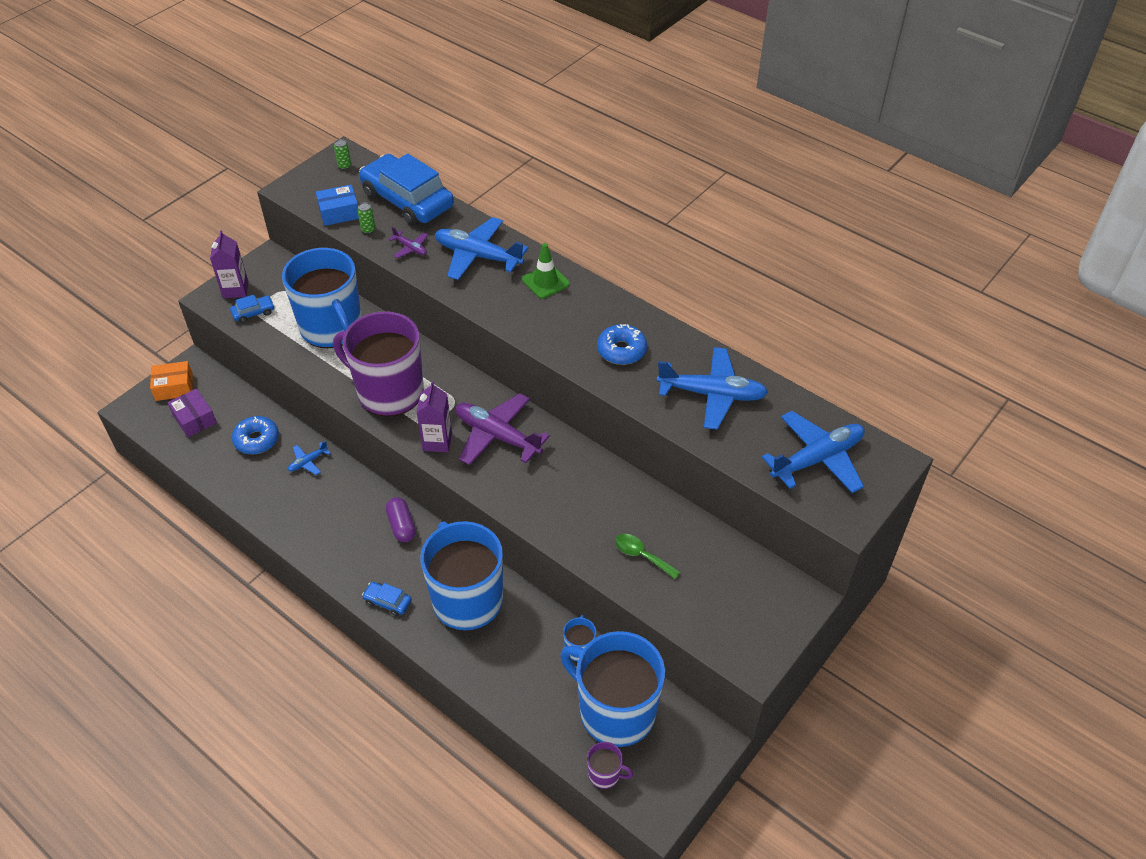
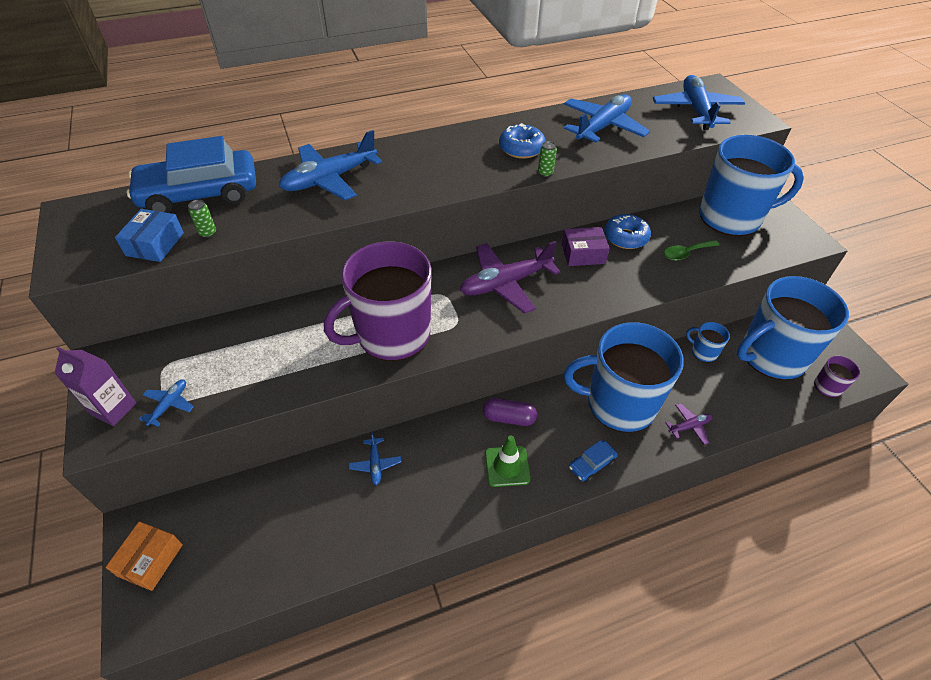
camera: 60 degrees left, 0 degrees up
purple box [168,389,217,437] -> purple box moved to [562,227,610,266]
blue car [230,295,275,323] -> blue plane [139,379,194,427]
blue donut [232,416,279,454] -> blue donut moved to [604,214,651,249]
blue mug [282,248,362,348] -> blue mug moved to [699,135,804,236]
green can [334,139,351,170] -> green can moved to [538,141,557,177]
purple plane [388,227,428,258] -> purple plane moved to [665,403,712,445]
purple carton [416,381,452,452] -> none
green traffic cone [522,243,570,299] -> green traffic cone moved to [485,435,531,487]

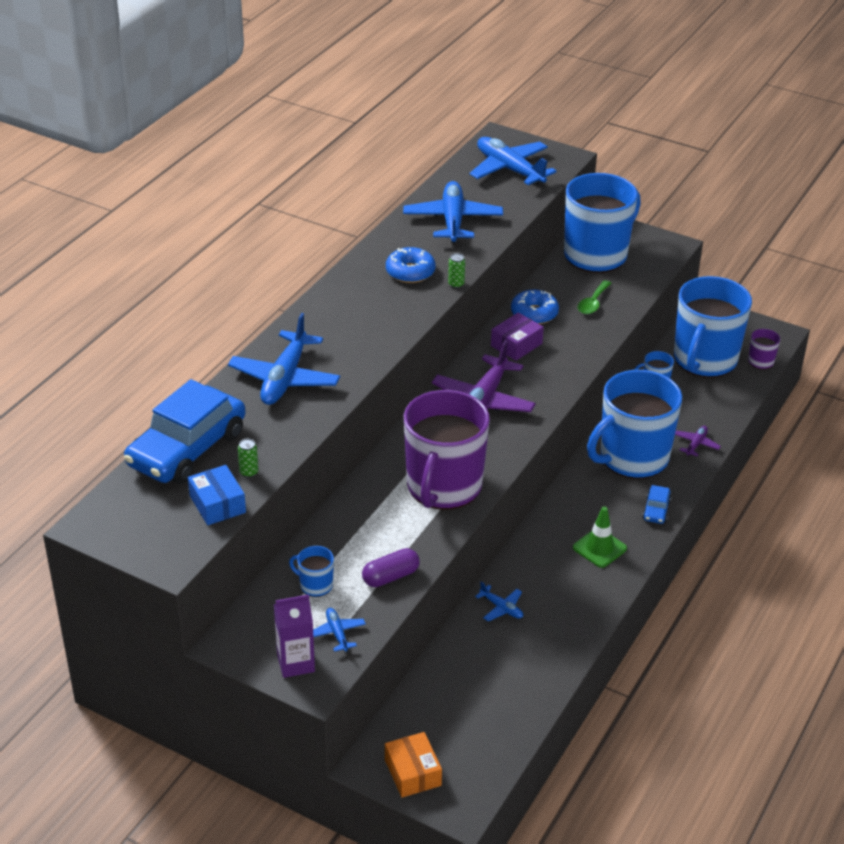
camera: 40 degrees left, 10 degrees down
purple capsule [483,398,537,426] -> purple capsule moved to [362,548,420,587]
none -> blue mug [289,546,334,597]

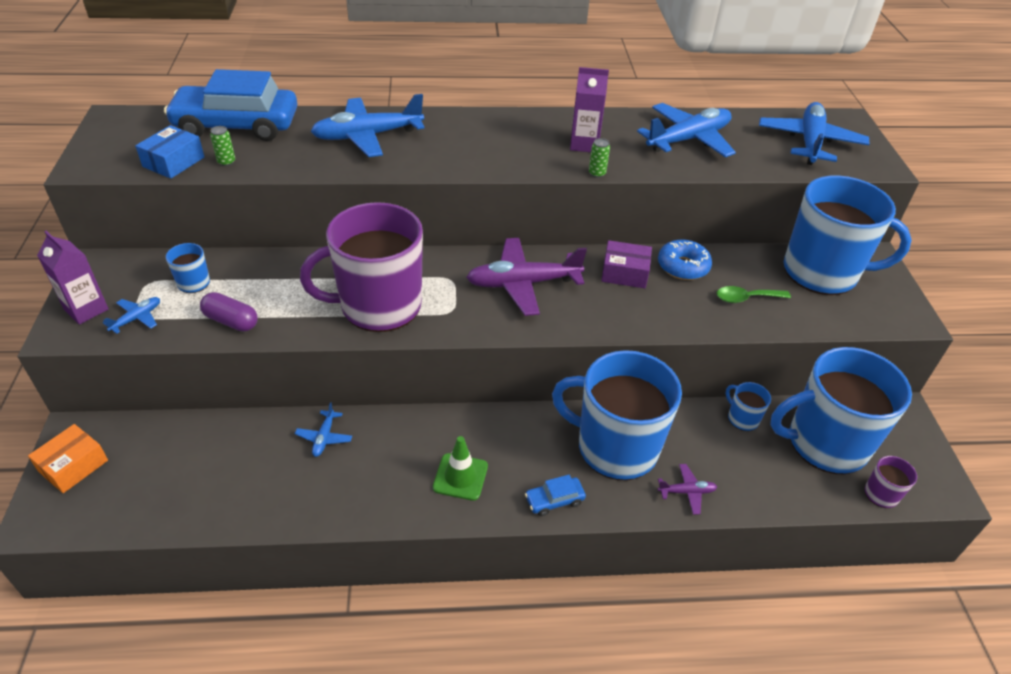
camera: 55 degrees right, 5 degrees up
blue donut [386,247,435,283] -> purple carton [570,67,609,152]

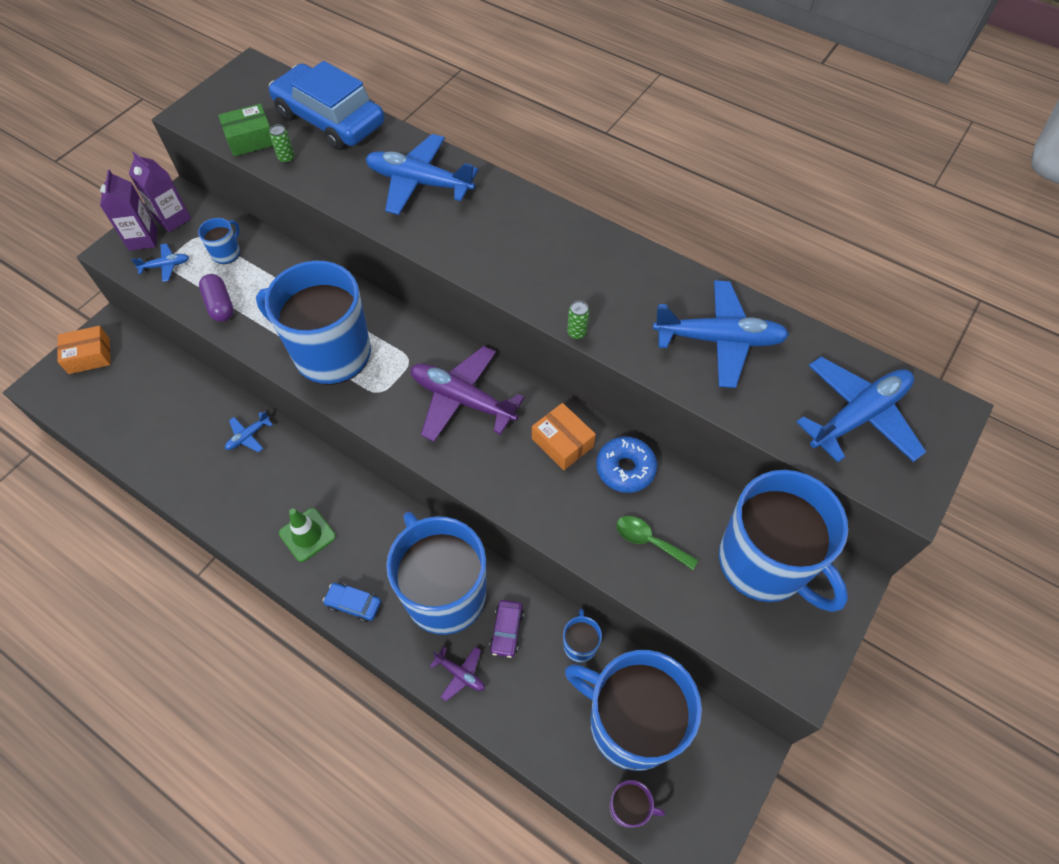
camera: 40 degrees right, 15 degrees up
blue box [135,125,204,179] -> green box [218,104,273,156]
purple mug [300,202,423,332] -> blue mug [256,261,371,385]
purple carton [570,67,609,152] -> purple carton moved to [129,152,191,232]
purple box [601,240,652,288] -> orange box [532,403,596,470]
none -> purple car [489,600,524,658]

